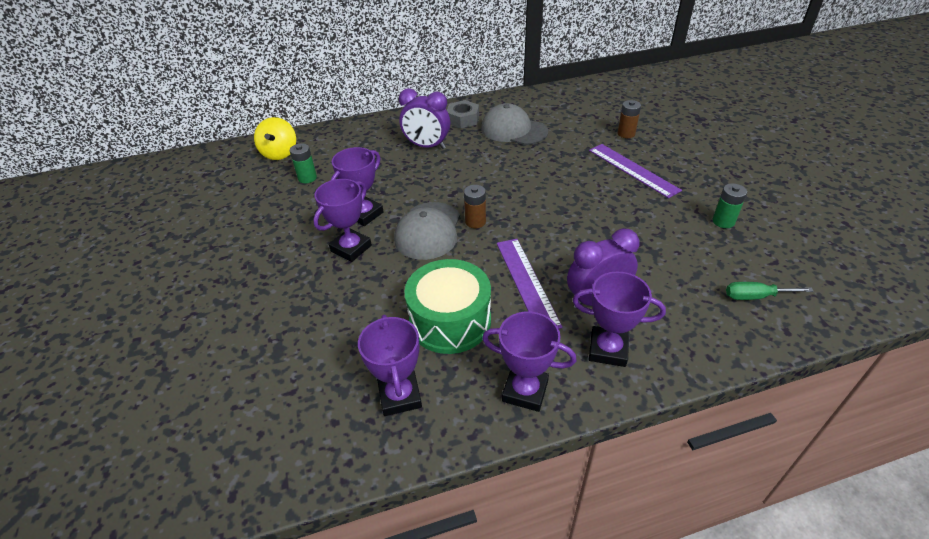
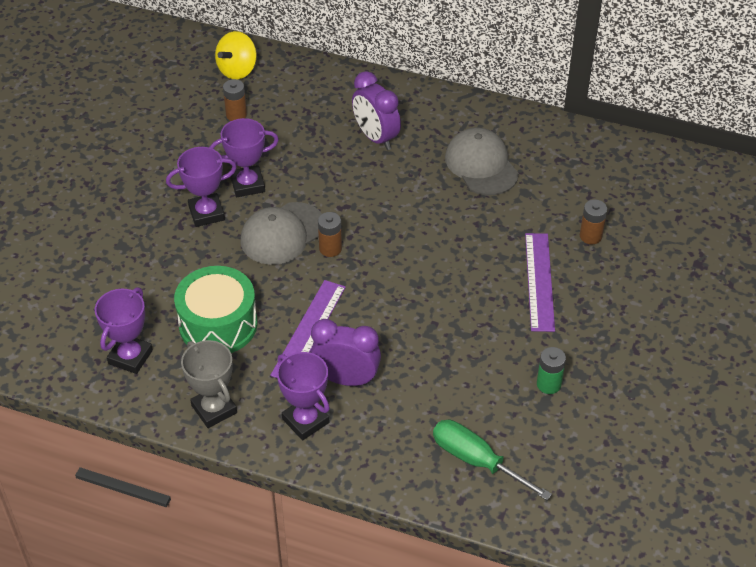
camera: 35 degrees right, 5 degrees up
green battery [290,143,317,183] -> brown battery [223,79,247,121]
grey nut [447,100,479,129] -> none
purple trophy [482,311,577,412] -> grey trophy [181,340,237,428]
green screwdriver [726,282,814,300] -> green screwdriver [433,420,552,501], size x1.55

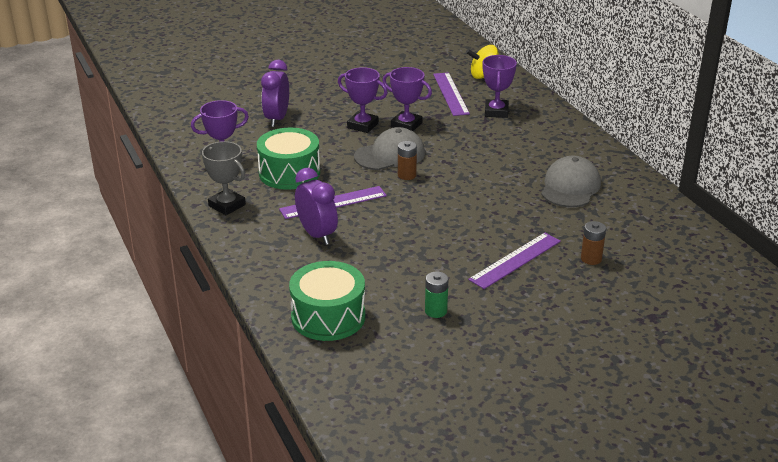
camera: 45 degrees right, 15 degrees down
grey trophy [181,340,237,428] -> grey trophy turned 60 degrees counterclockwise [201,141,246,215]
brown battery [223,79,247,121] -> purple ruler [433,72,470,116]
grey cap [241,202,322,265] -> grey cap turned 150 degrees clockwise [354,127,425,170]
purple trophy [277,352,330,440] -> purple trophy moved to [483,55,517,118]
purple clock [352,71,401,150] -> purple clock moved to [261,60,289,127]
green screwdriver [433,420,552,501] -> green drum [289,261,365,341]

